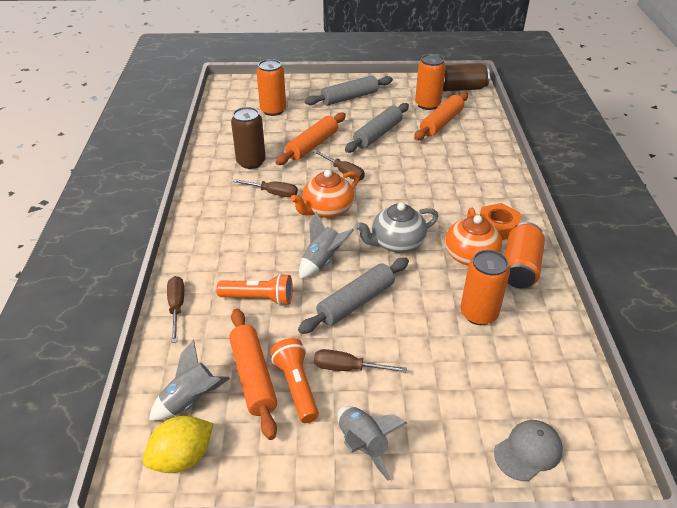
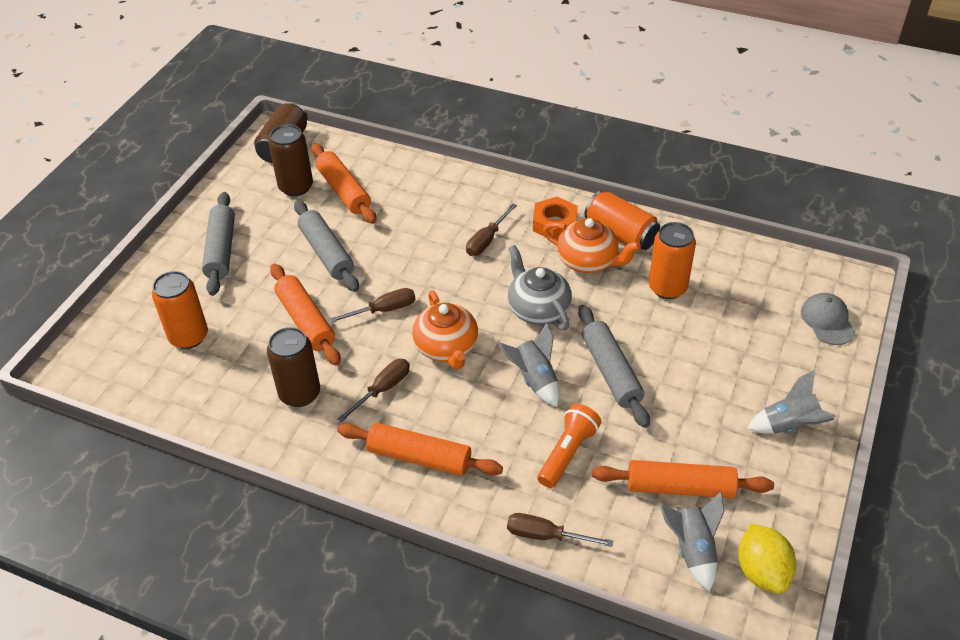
camera: 65 degrees left, 5 degrees up
orange flashlight [271,338,319,423] -> none
brown screwdriver [314,349,407,373] -> brown screwdriver moved to [466,204,517,256]
grey teapot [355,202,438,253] -> grey teapot turned 150 degrees clockwise [508,245,572,330]
orange can [415,54,446,110] -> brown can [269,124,313,196]
none -> orange rolling pin [337,423,503,476]

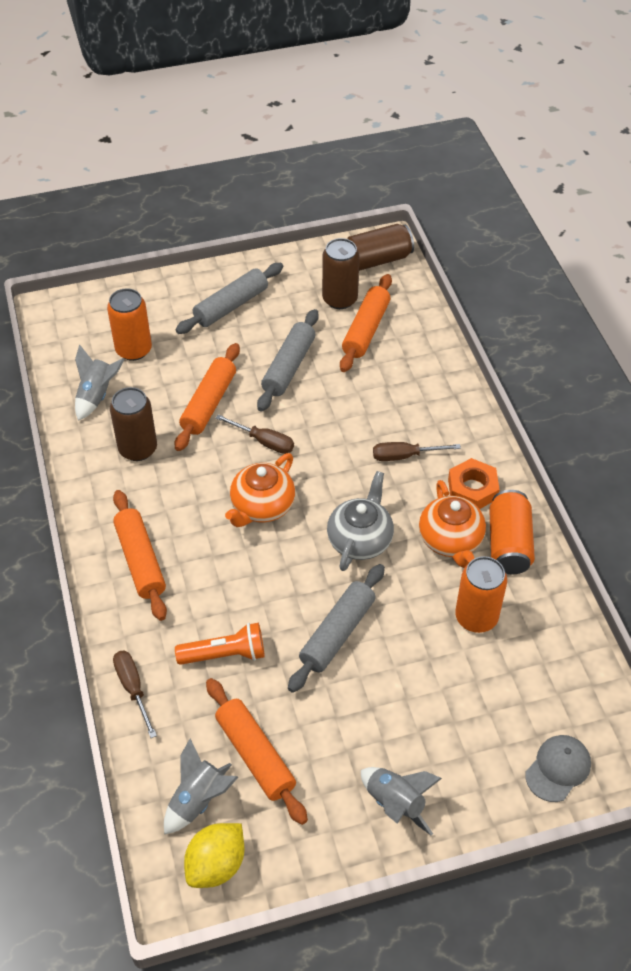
camera: 50 degrees right, 5 degrees up
brown screwdriver [338,359,410,422] -> none
grey rocket [498,322,560,407] -> grey rocket moved to [75,344,125,421]

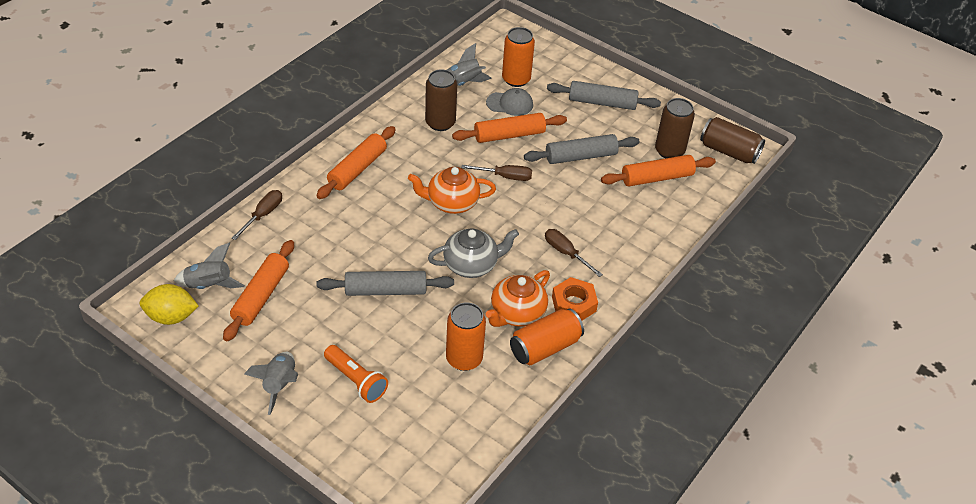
camera: 50 degrees right, 5 degrees down
orange flashlight [175,623,265,665] -> orange flashlight moved to [324,345,388,403]
brown screwdriver [216,414,294,454] -> brown screwdriver turned 75 degrees counterclockwise [461,165,532,181]
grey cap [525,735,591,802] -> grey cap moved to [486,88,533,116]

